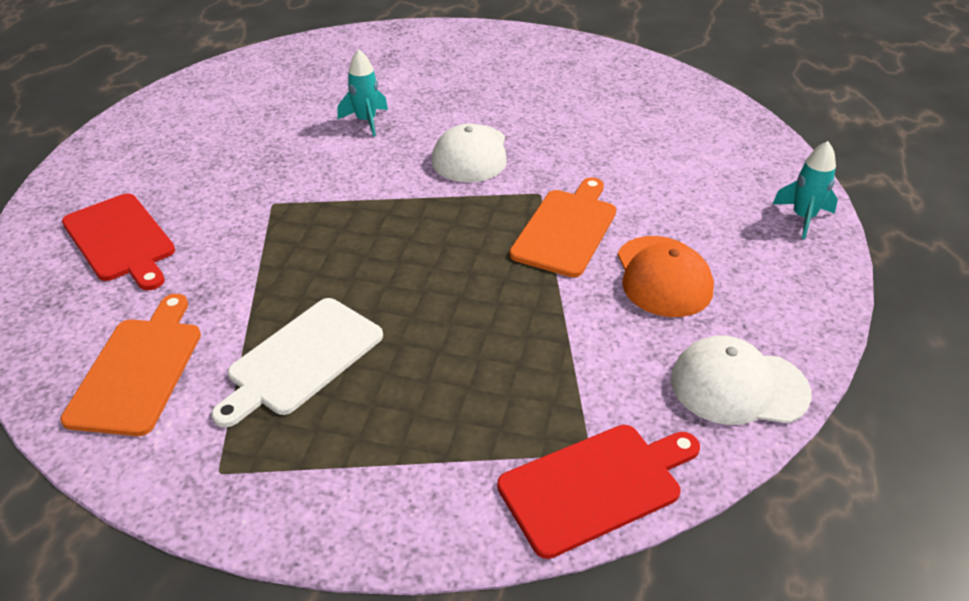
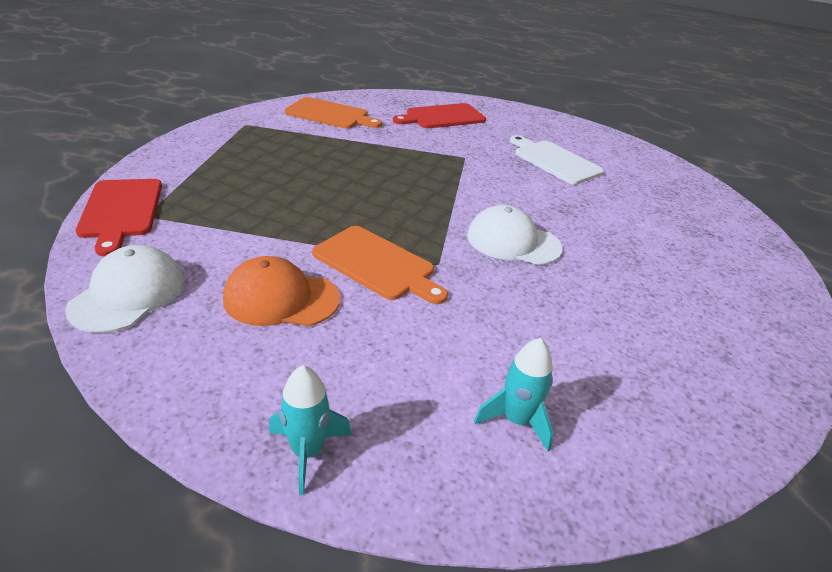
camera: 100 degrees right, 5 degrees down
white cutting board [211,298,383,428] -> white cutting board moved to [510,135,604,185]
turquoise rocket [337,49,388,137] -> turquoise rocket moved to [474,338,553,452]

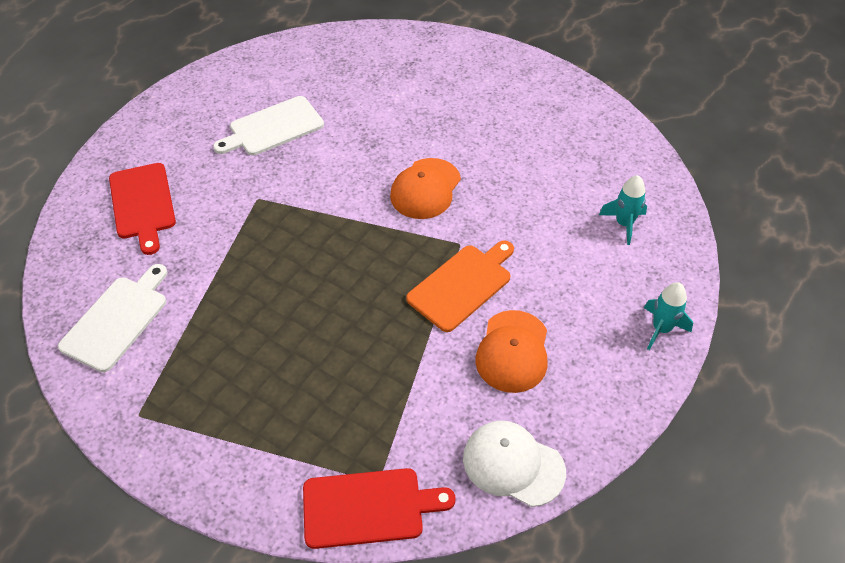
camera: 80 degrees left, 15 degrees up
orange cutting board [285,97,382,129] -> white cutting board [58,264,168,372]
white cap [467,205,563,265] -> orange cap [390,158,461,219]

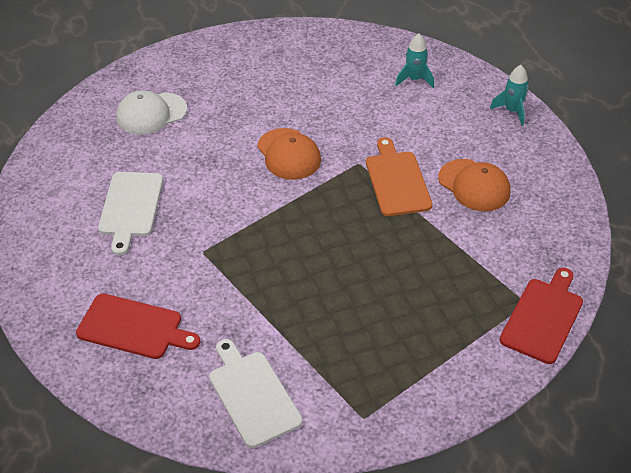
camera: 55 degrees left, 5 degrees down
white cap [463,420,566,507] -> white cap moved to [116,90,187,135]

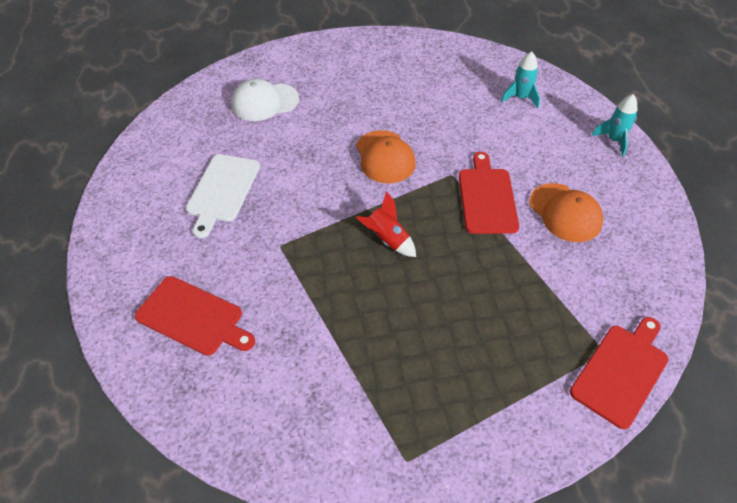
camera: 10 degrees right, 5 degrees up
white cutting board [209,339,303,448] -> none
orange cutting board [366,137,433,216] -> red cutting board [459,152,519,234]
none -> red rocket [356,191,416,257]

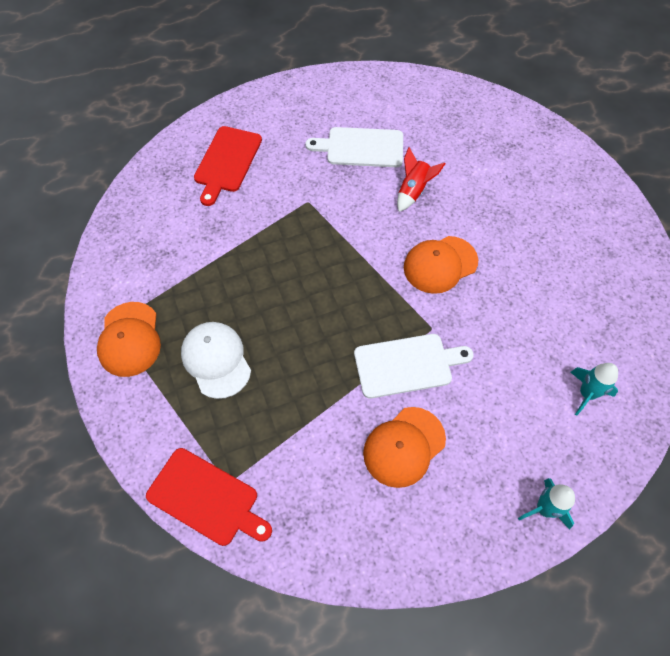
camera: 80 degrees right, 10 degrees up
white cap [231,79,299,121] -> white cap moved to [181,322,251,399]
red rocket [356,191,416,257] -> red rocket moved to [397,147,446,212]
red cutting board [459,152,519,234] -> white cutting board [354,334,474,399]
none -> orange cap [97,302,161,377]

